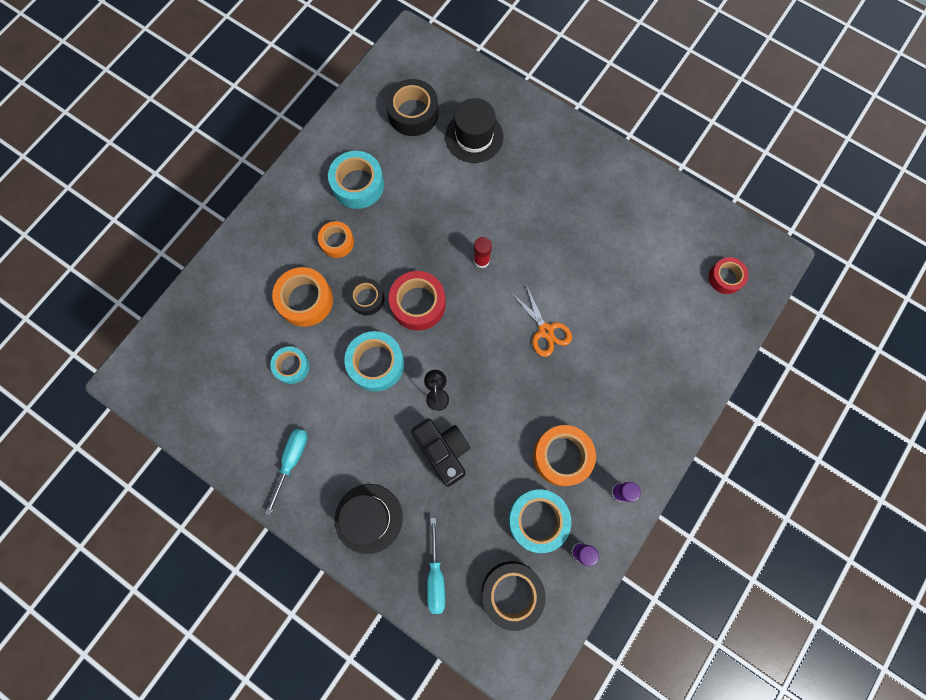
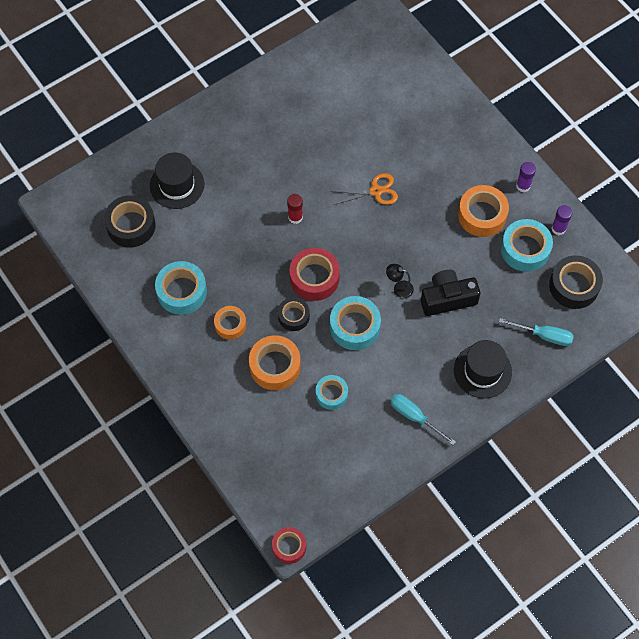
camera: 70 degrees left, 10 degrees down
red tape [709,257,749,294] -> red tape moved to [272,527,306,564]

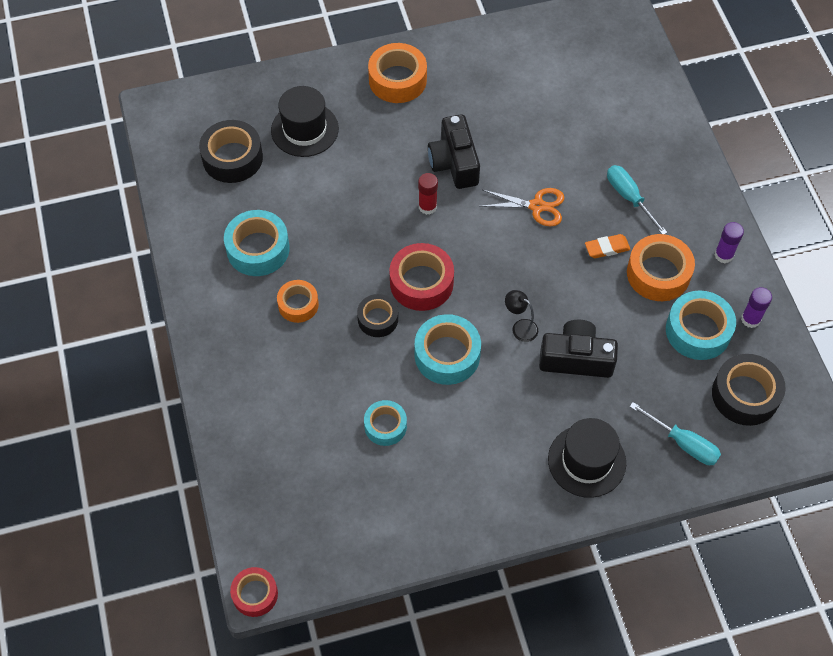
camera: 20 degrees right, 5 degrees down
orange tape [249,335,301,390] -> orange tape moved to [368,43,427,103]
turquoise screwdriver [390,394,456,445] -> turquoise screwdriver moved to [607,165,668,234]
none -> black camera [428,114,480,189]
none -> orange eraser [585,234,631,258]

